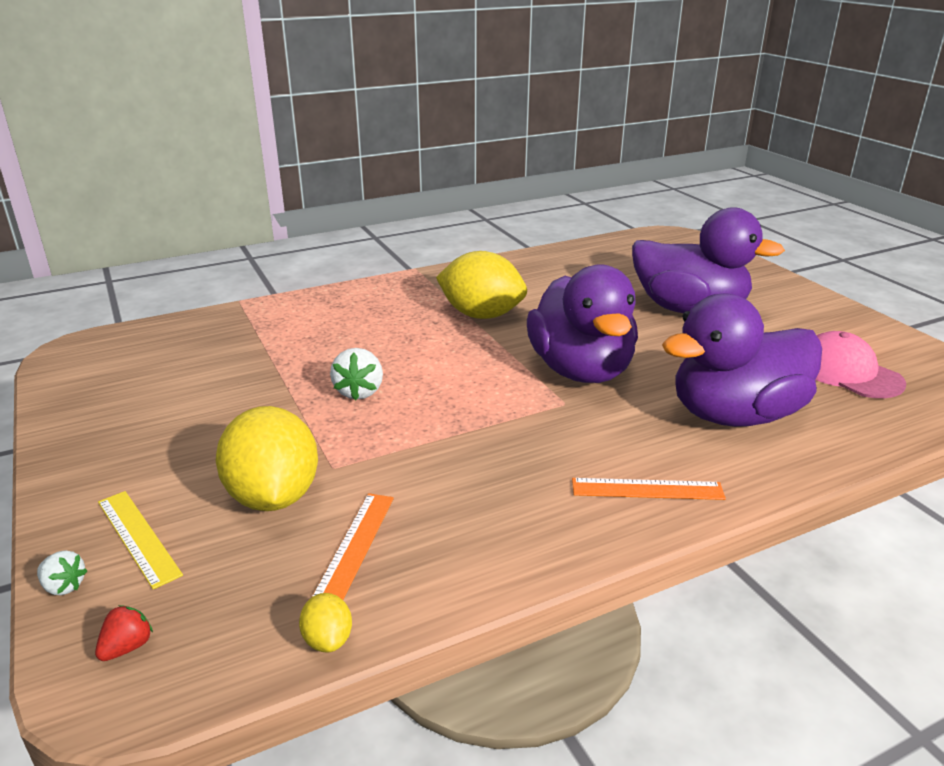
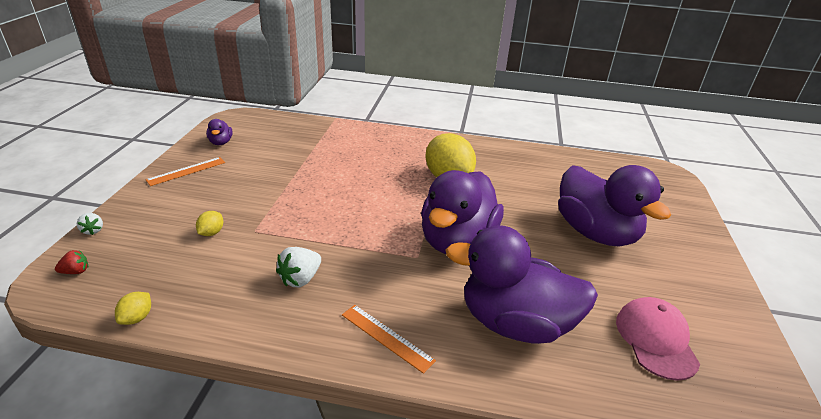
camera: 35 degrees right, 5 degrees up
yellow ruler [98,491,183,589] -> none
yellow lemon [216,406,318,511] -> yellow lemon [196,211,223,236], size x0.43
orange ruler [311,493,394,600] -> orange ruler moved to [146,157,225,186]
white strawberry [330,348,383,401] -> white strawberry moved to [276,247,321,287]
none -> purple duck [206,119,232,145]

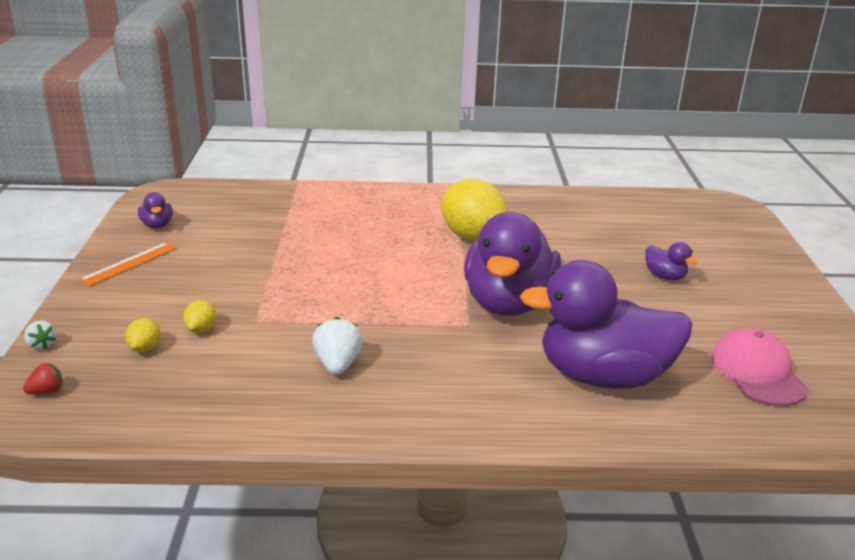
camera: 10 degrees left, 5 degrees down
yellow lemon [115,292,151,325] -> yellow lemon moved to [125,318,160,352]
white strawberry [276,247,321,287] -> white strawberry turned 150 degrees clockwise [312,317,363,375]
orange ruler [342,305,436,374] -> none
purple duck [558,165,671,247] -> purple duck [645,242,698,280], size x0.41

